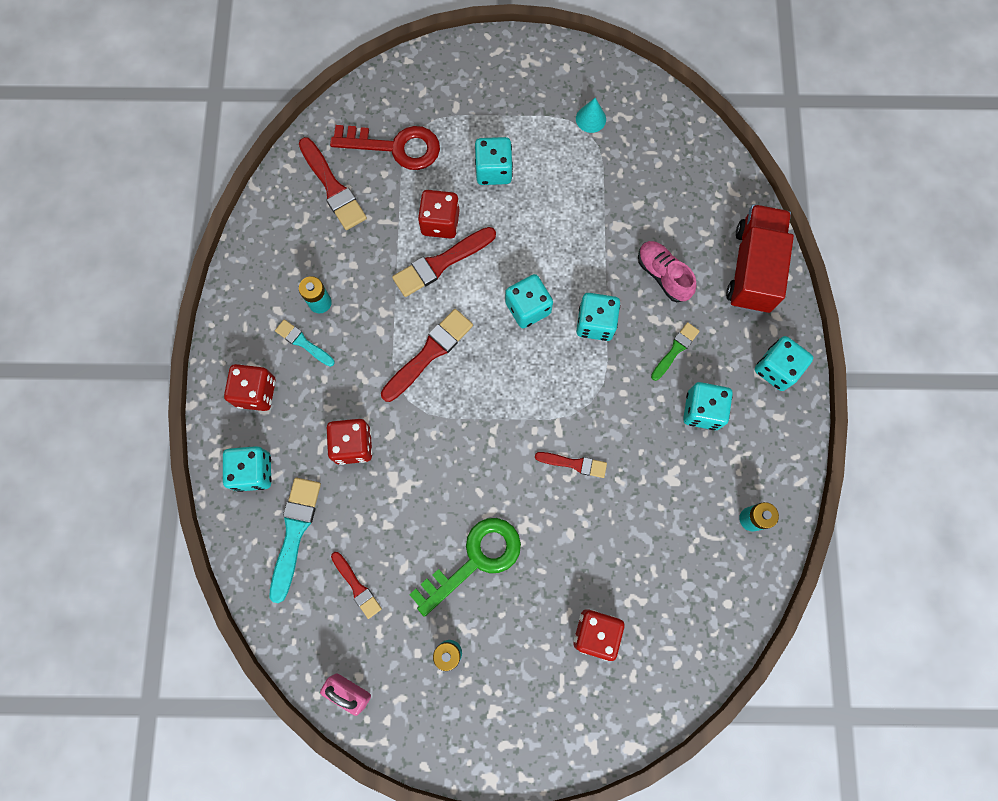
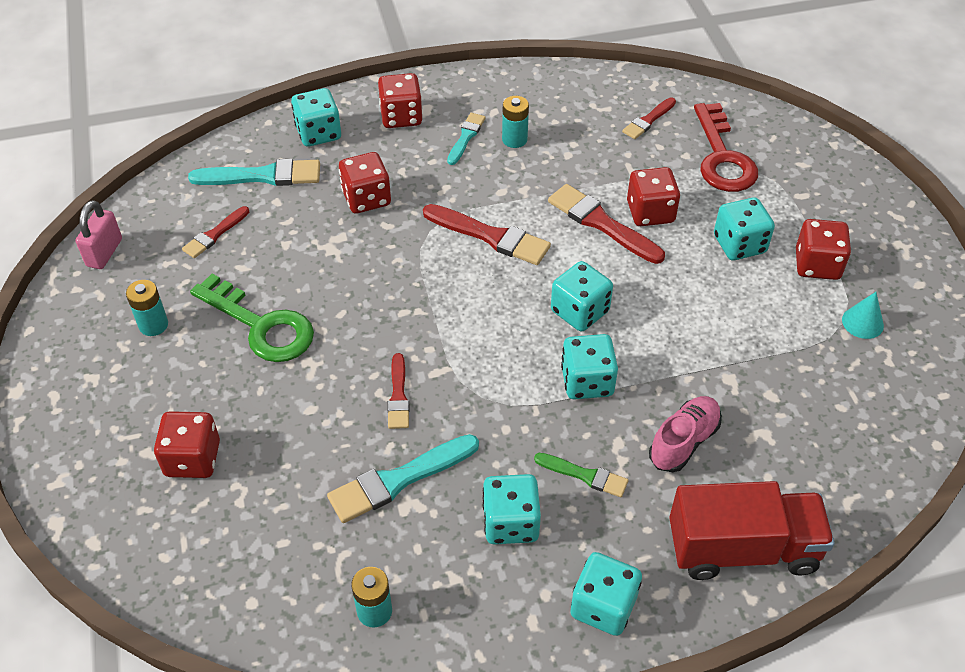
camera: 75 degrees right, 25 degrees down
red brush [299,137,367,230] -> red brush [622,97,676,139], size x0.60
none -> turquoise brush [327,434,479,523]
none -> red dice [796,219,851,280]

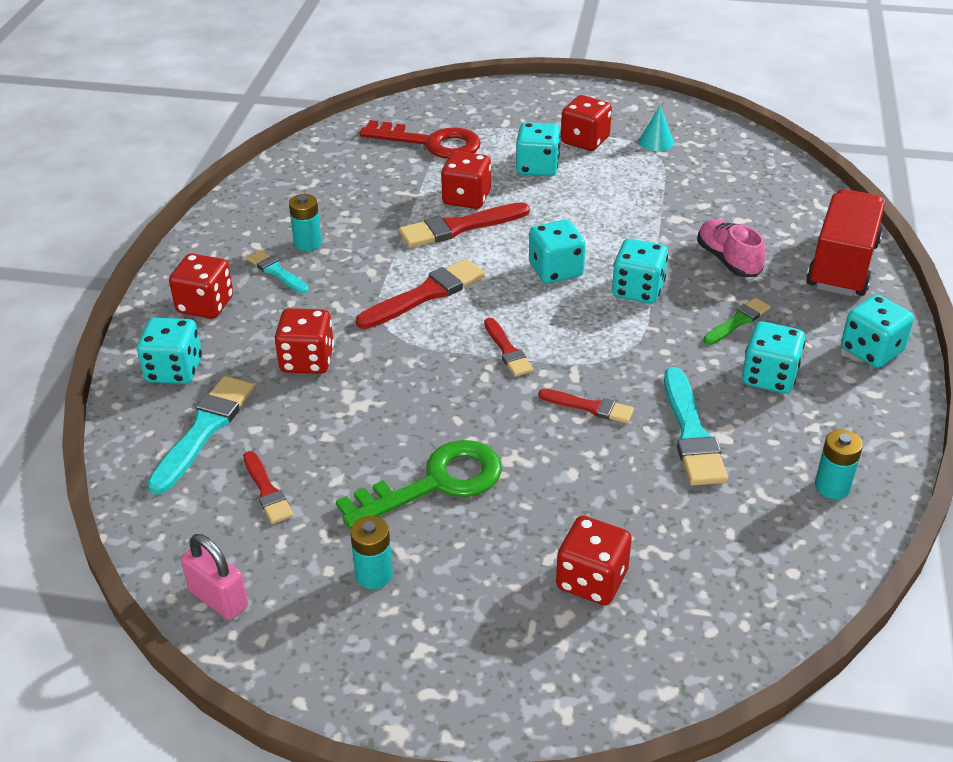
camera: 65 degrees left, 10 degrees down
red brush [622,97,676,139] -> red brush moved to [484,318,533,377]

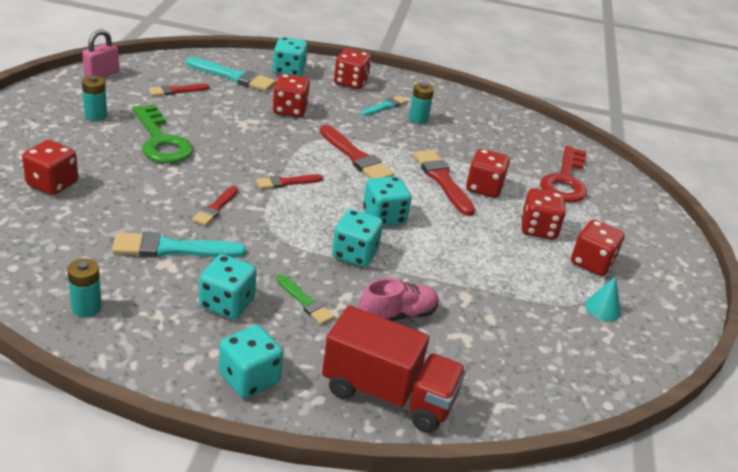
camera: 85 degrees right, 5 degrees down
turquoise dice [516,122,561,177] -> red dice [521,188,566,240]

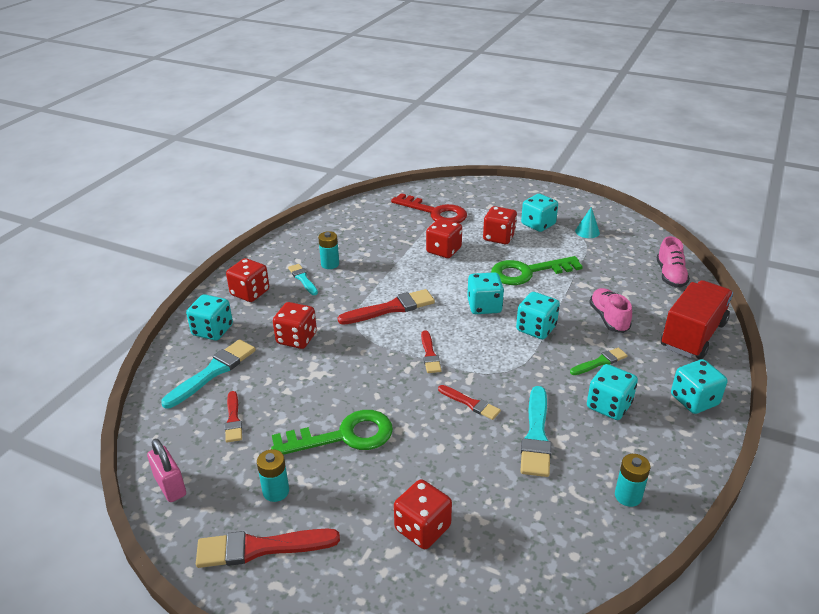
camera: 70 degrees left, 0 degrees up
red brush [413,150,475,216] -> red brush moved to [196,529,340,568]
red dice [571,220,625,276] -> turquoise dice [521,194,558,232]
none -> green key [491,256,583,285]
none -> pink shoe [657,236,690,288]

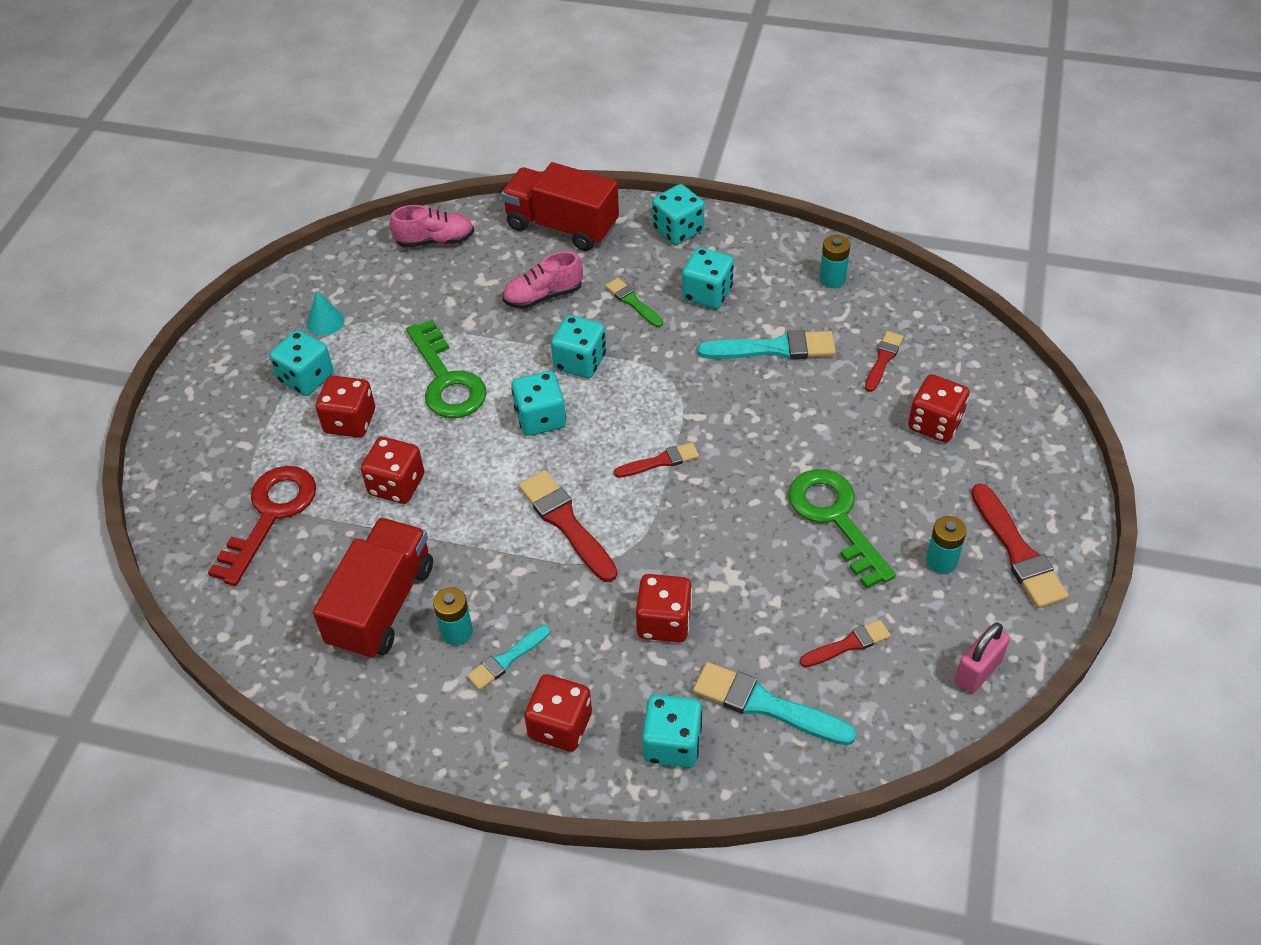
camera: 100 degrees left, 15 degrees up
red brush [438,385,501,420] -> red brush moved to [865,331,904,392]
none -> red truck [313,518,433,660]

